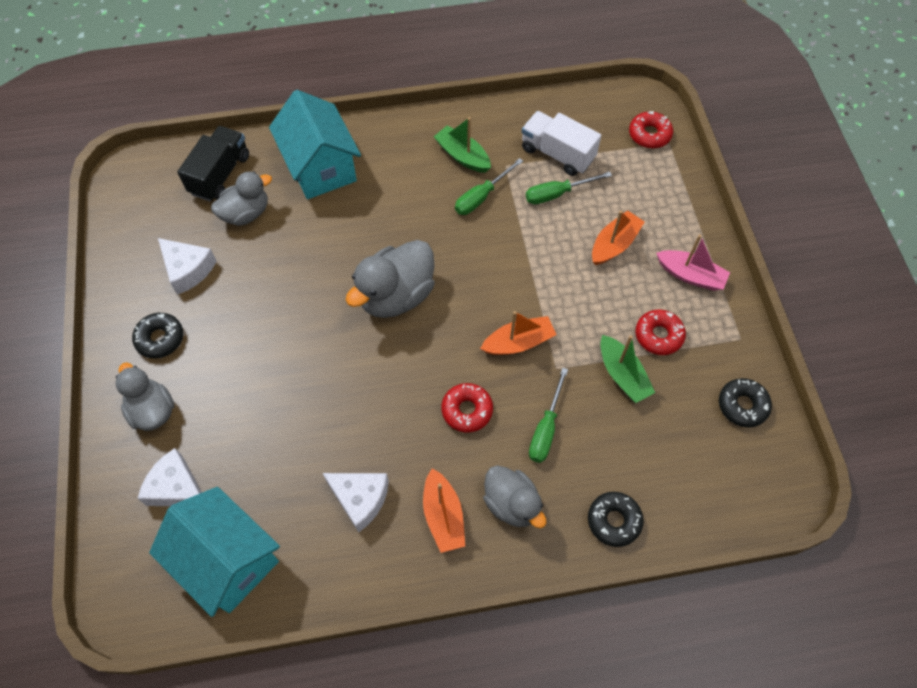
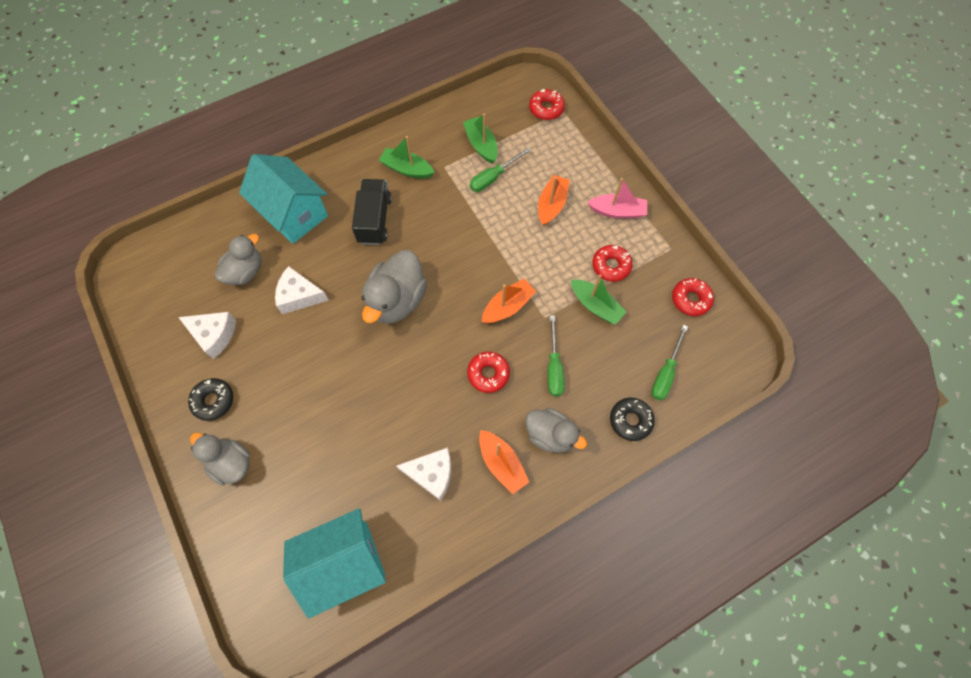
camera: 20 degrees left, 5 degrees up
white cheese [137,448,202,506] -> white cheese moved to [275,266,329,314]
turquoise house [149,487,280,617] -> turquoise house turned 45 degrees counterclockwise [283,508,386,619]
black truck [177,126,249,201] -> black truck moved to [352,179,392,245]
green screwdriver [455,158,523,215] -> green screwdriver moved to [651,325,688,400]
white truck [522,111,601,176] -> green boat [463,113,498,164]
black donut [719,378,772,428] -> red donut [672,278,714,316]

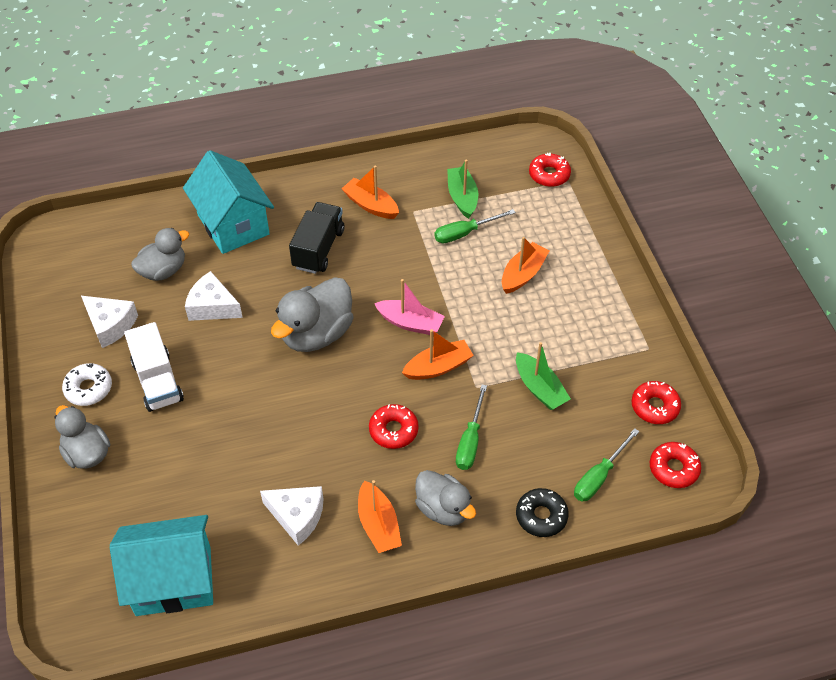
camera: 15 degrees right, 15 degrees down
black donut [188,378,233,421] -> white donut [62,363,112,406]
green boat [379,136,435,179] -> orange boat [342,165,399,219]
pink boat [588,178,647,218] -> pink boat moved to [374,279,445,335]
red donut [592,245,633,282] -> red donut moved to [650,442,701,488]
none -> white truck [124,322,184,412]

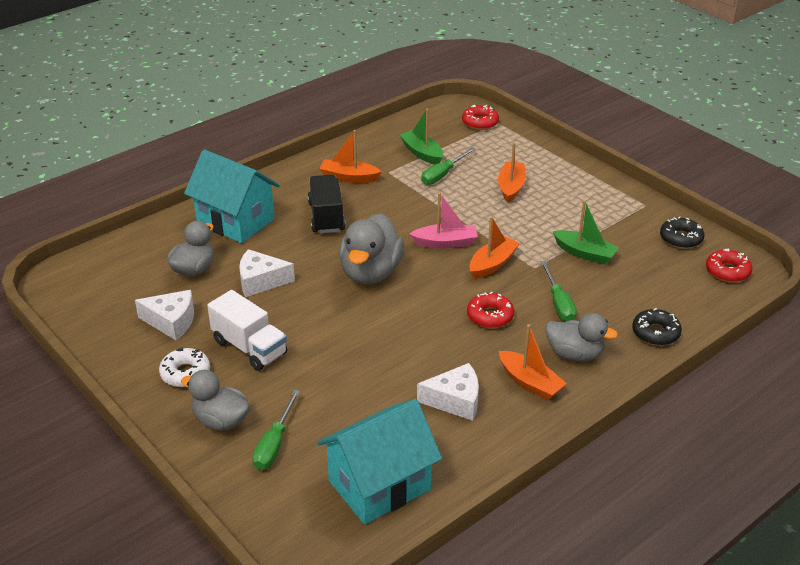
camera: 25 degrees left, 15 degrees down
green screwdriver [574,428,639,502] -> green screwdriver moved to [252,390,300,470]
red donut [632,381,681,424] -> black donut [660,216,704,249]

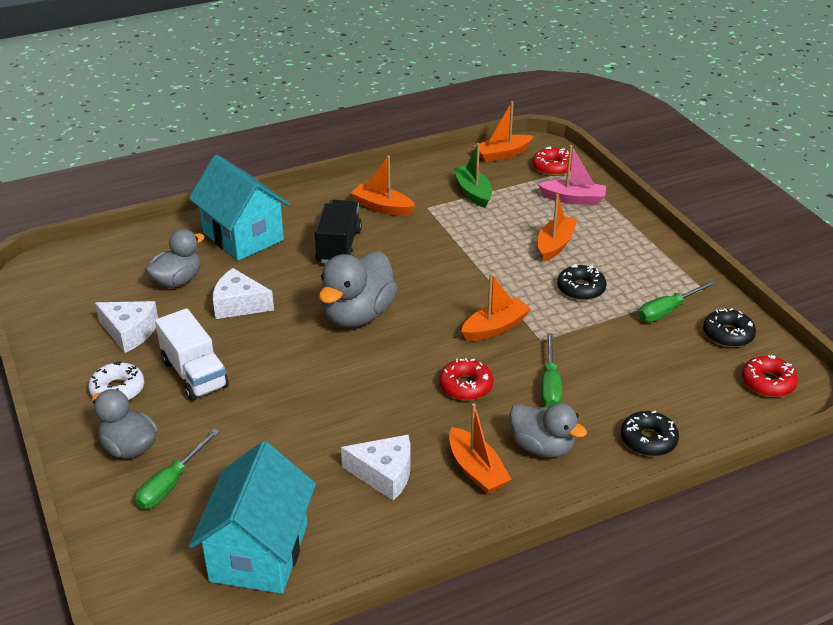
camera: 15 degrees right, 0 degrees up
turquoise house [317,399,442,524] -> turquoise house turned 60 degrees counterclockwise [189,441,316,594]
pink boat [410,193,478,249] -> pink boat moved to [538,145,606,205]
green screwdriver [421,147,476,185] -> green screwdriver moved to [638,280,717,322]
green boat [553,200,619,265] -> none
none -> orange boat [474,101,534,162]
none -> black donut [557,264,607,300]

